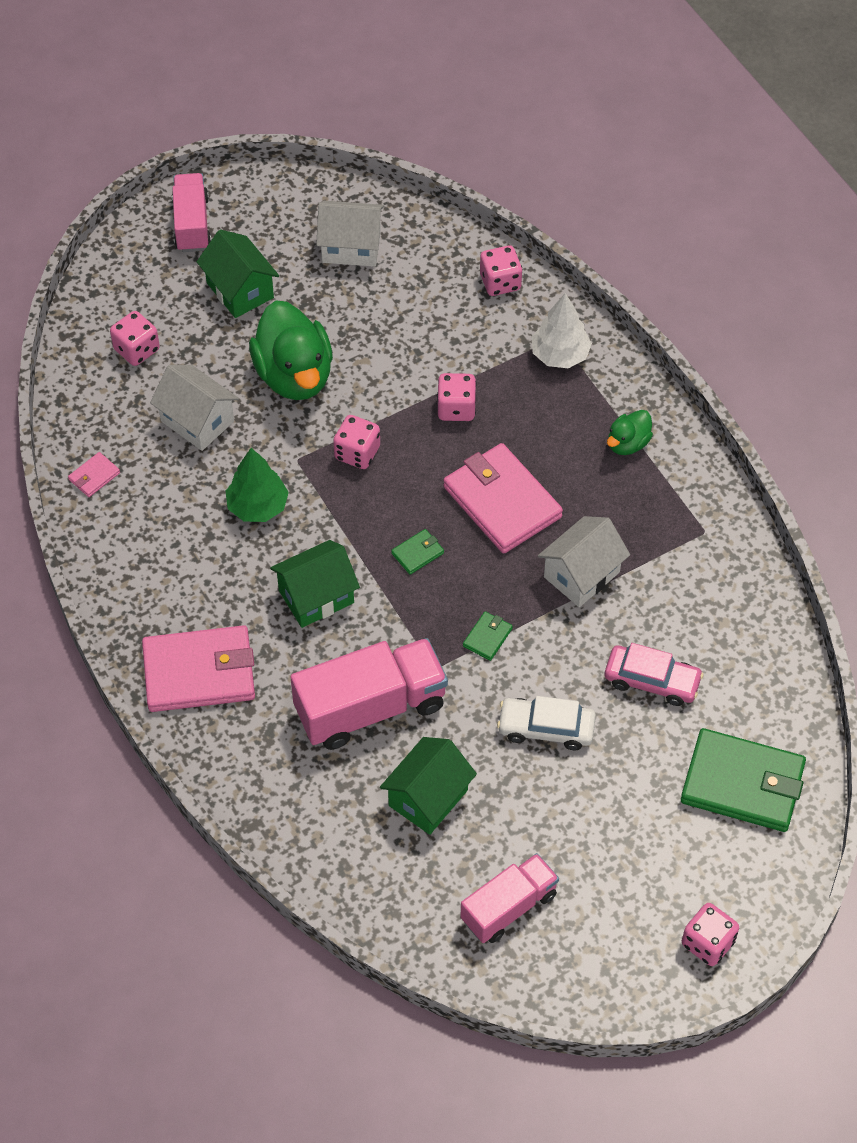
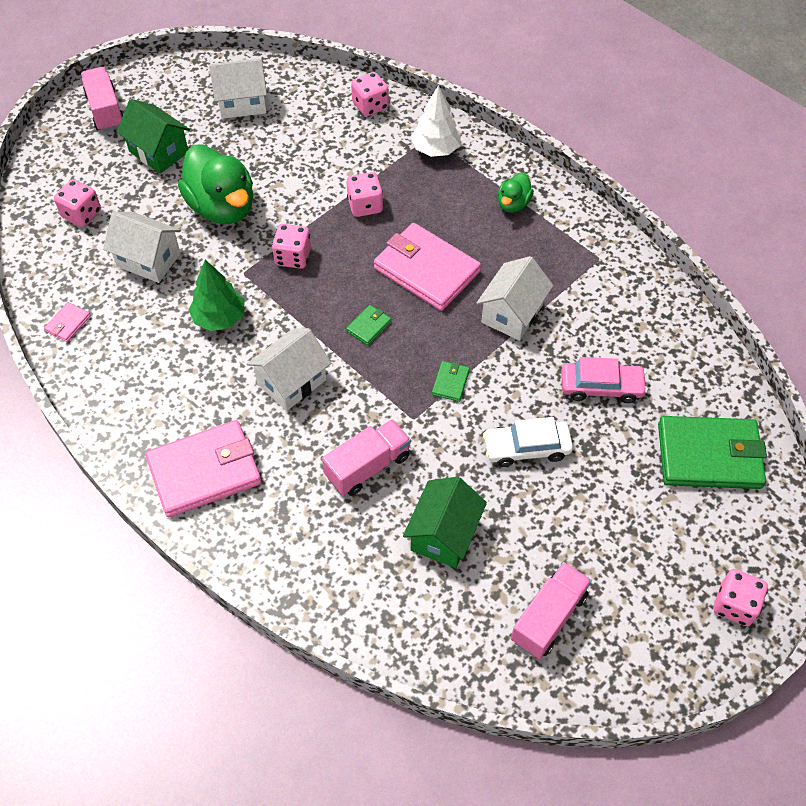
camera: 15 degrees left, 0 degrees up
green house [270,540,360,628] -> white house [247,328,331,411]
pink truck [290,638,448,750] -> pink truck [322,419,411,496], size x0.64

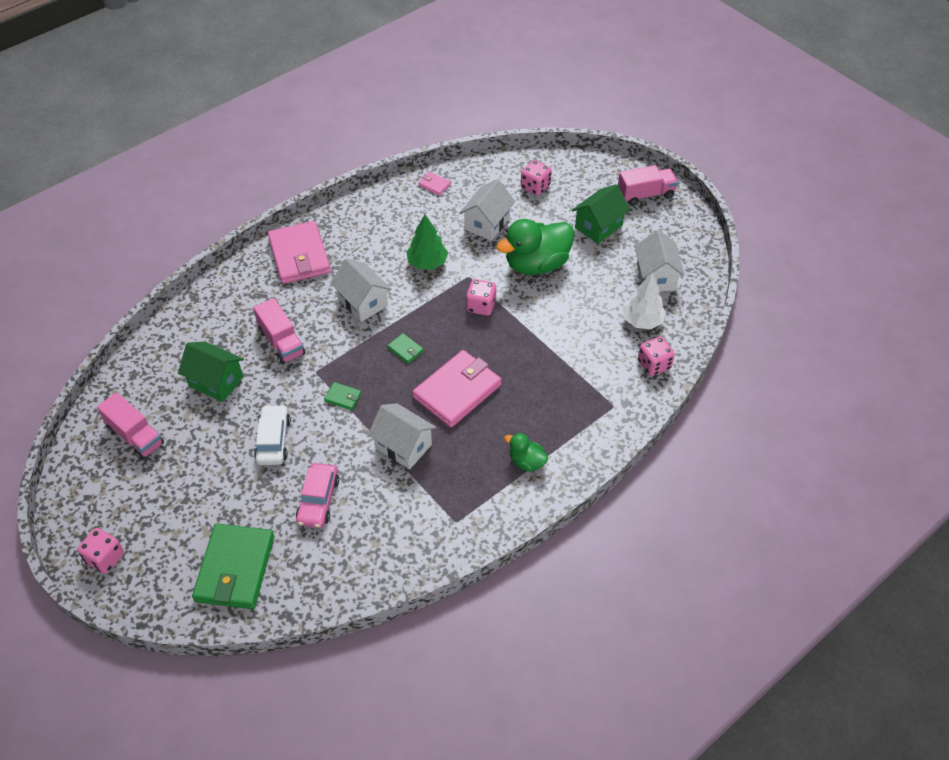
camera: 95 degrees right, 5 degrees down
pink dice [347,172,383,217] -> none
white tree [411,85,461,157] -> white tree moved to [622,273,666,329]

